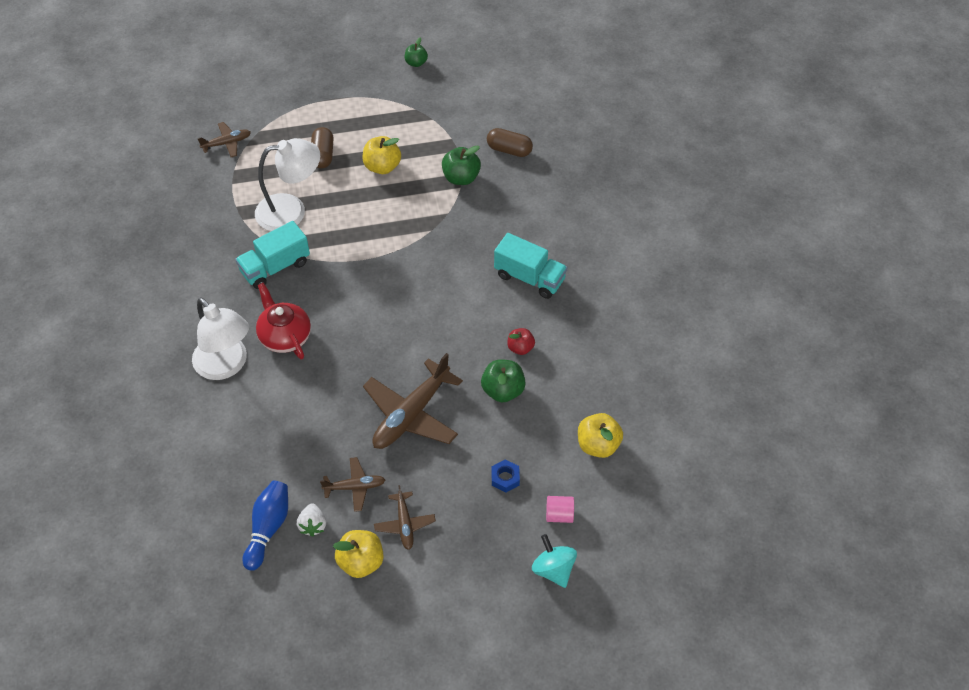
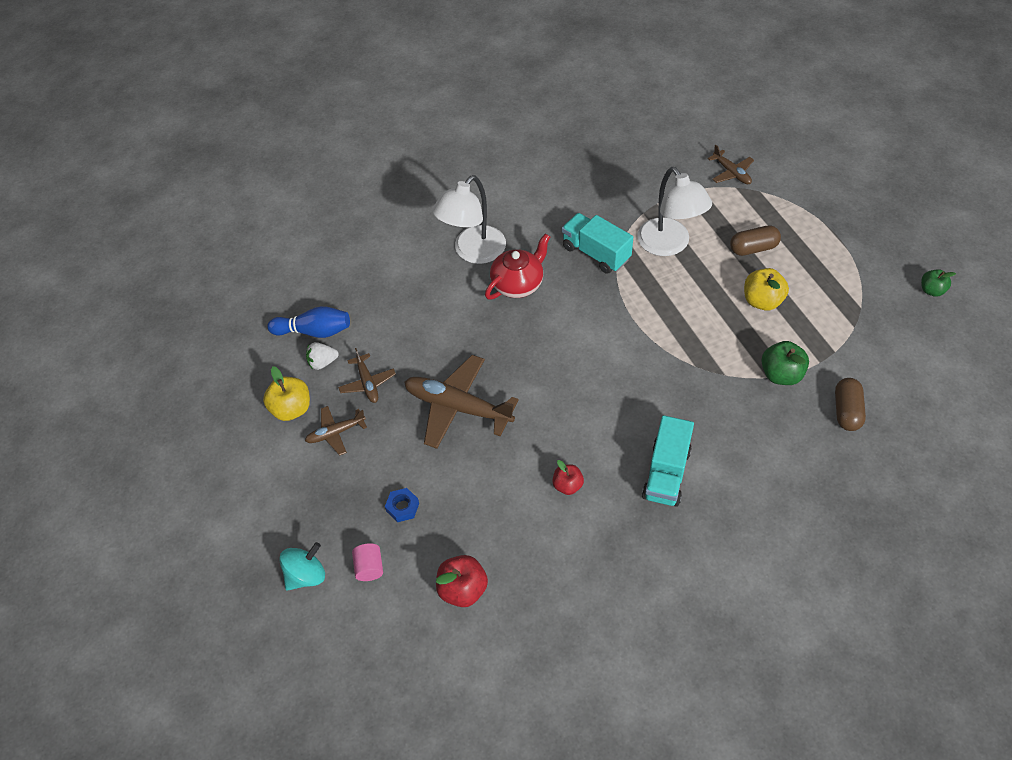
camera: 80 degrees right, 0 degrees up
green apple [481,359,526,402] -> none
yellow apple [578,413,623,458] -> red apple [436,555,488,607]

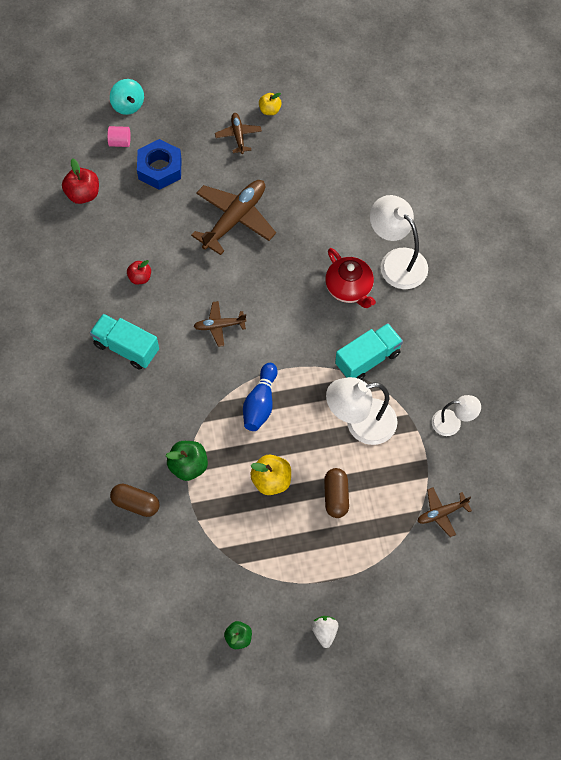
camera: 100 degrees right, 10 degrees up
yellow apple [263,366,310,421] -> yellow apple [259,93,282,115], size x0.64
blue bowling pin [267,306,350,338] -> blue bowling pin moved to [243,363,277,431]
white strawberry [306,342,339,370] -> white strawberry moved to [312,616,338,648]
brown plane [338,348,396,403] -> brown plane moved to [193,301,247,347]
blue nut [385,488,419,522] -> blue nut [137,139,182,190], size x1.94
none -> white lamp [432,395,481,436]

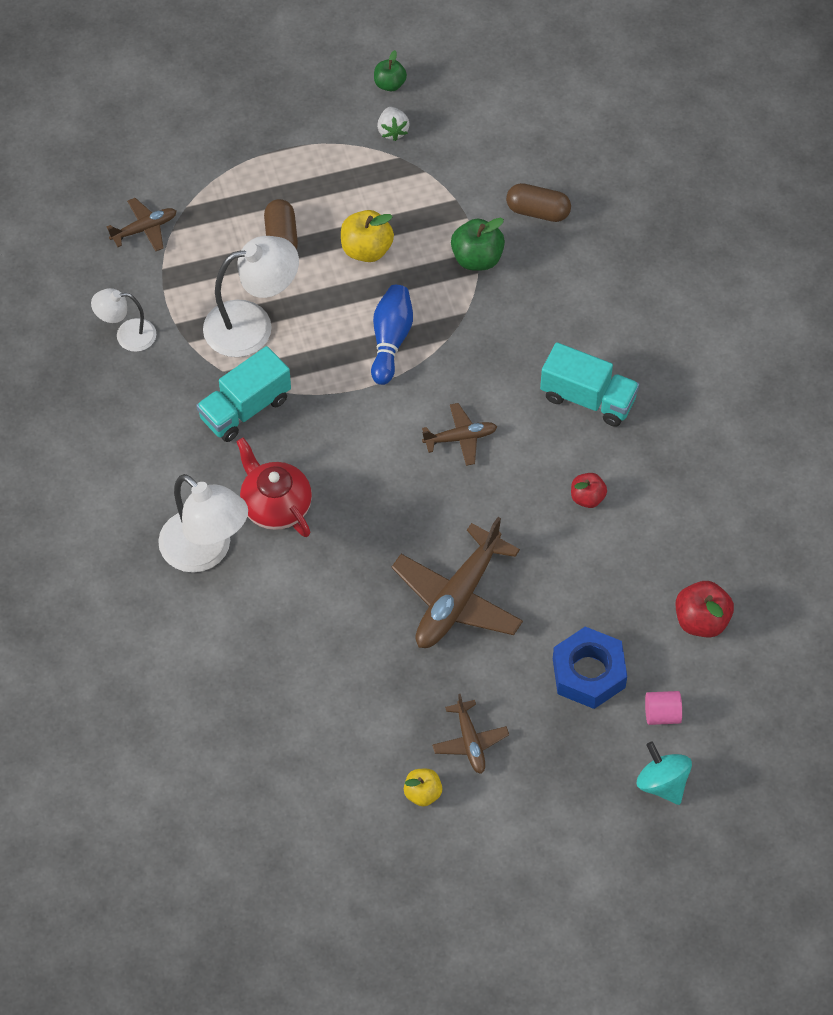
camera: 175 degrees right, 5 degrees down
white strawberry [312,616,338,648] -> white strawberry moved to [377,107,410,141]

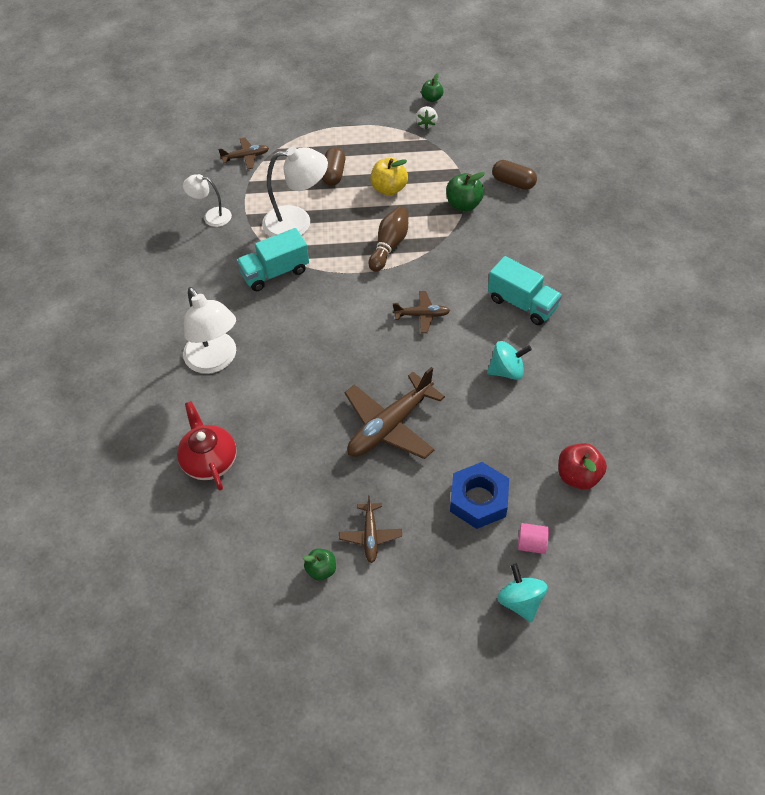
camera: 15 degrees right, 5 degrees down
red teapot [236,438,312,537] -> red teapot moved to [177,401,236,491]
blue bowling pin [371,285,413,385] -> brown bowling pin [368,206,408,272]
yellow apple [404,769,442,807] -> green apple [303,548,336,580]
red apple [571,473,607,508] -> turquoise spinning top [487,341,532,380]

